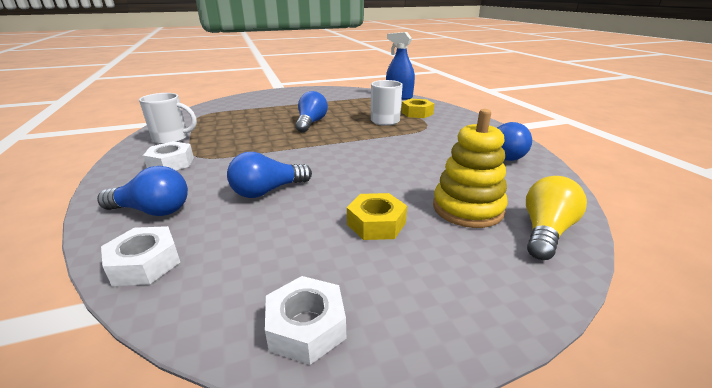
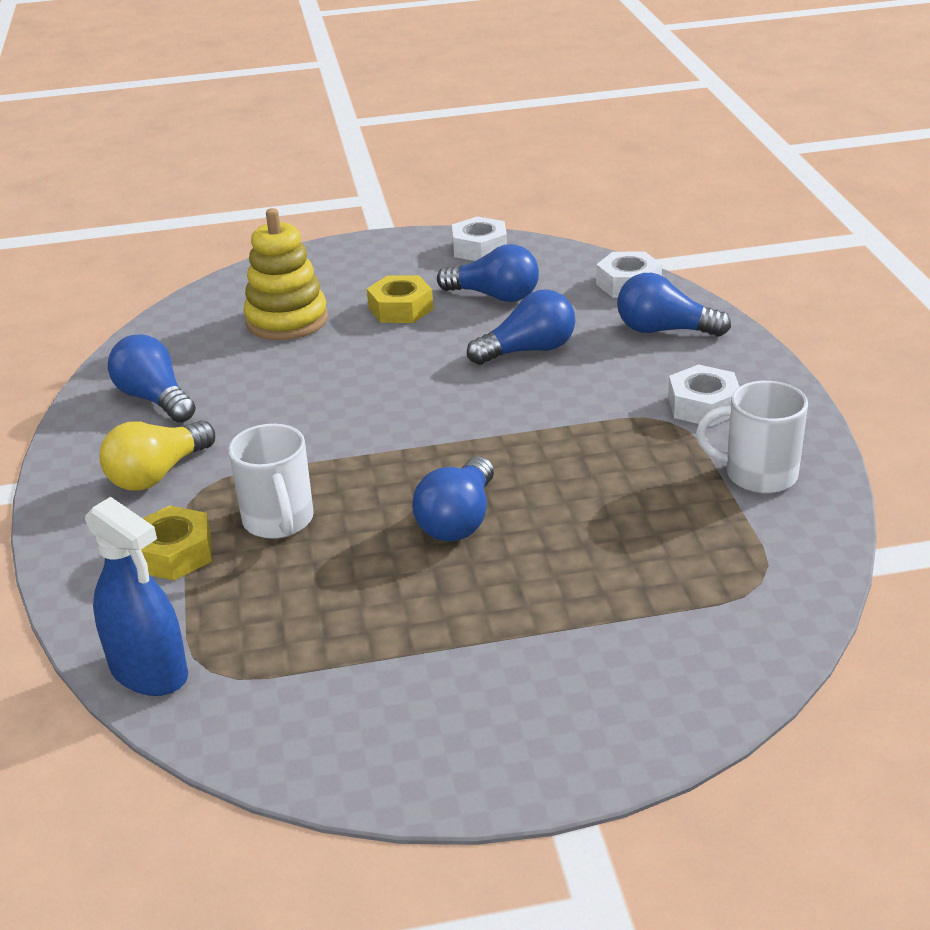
camera: 170 degrees left, 5 degrees up
yellow light bulb [526,176,587,260] -> yellow light bulb moved to [99,420,215,491]
none -> blue light bulb [437,244,539,302]

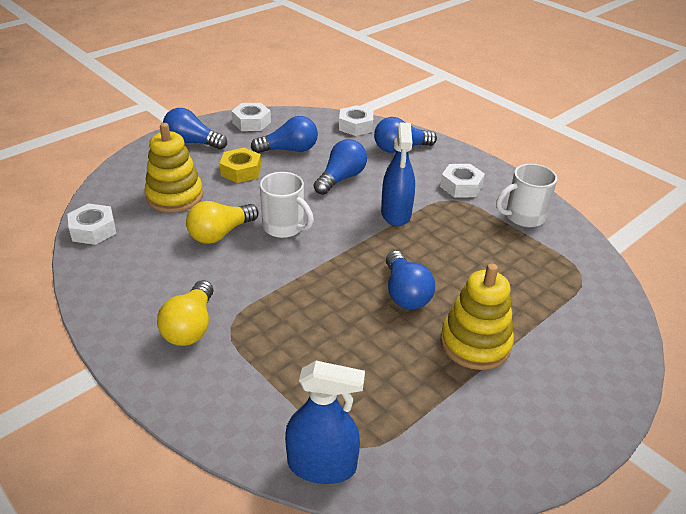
camera: 35 degrees left, 5 degrees up
blue light bulb [108,334,196,423] -> blue light bulb moved to [163,108,227,150]
yellow nut [141,506,212,580] -> none
white mug [228,424,314,539] -> white mug moved to [260,172,314,238]
none -> white nut [67,203,116,245]
none -> yellow light bulb [186,201,259,244]
none -> blue spray bottle [381,123,415,226]
none -> yellow stacking toy [441,263,514,370]

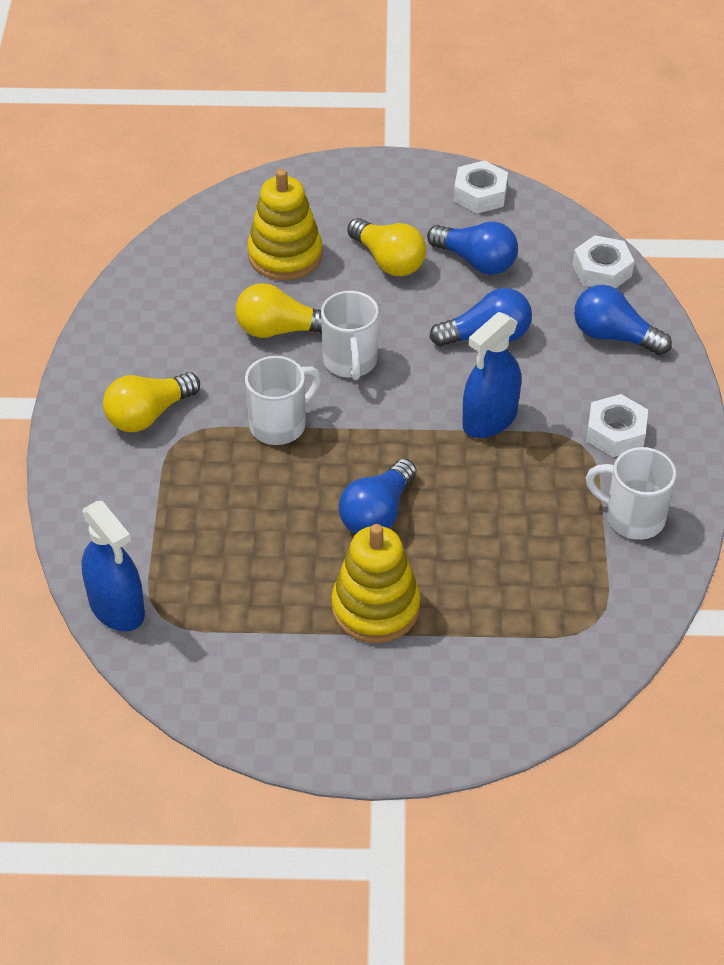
camera: 45 degrees right, 10 degrees up
white nut [67,203,116,245] -> none
blue light bulb [163,108,227,150] -> none
yellow nut [220,148,261,183] -> yellow light bulb [347,218,426,276]
none -> white mug [245,356,321,445]

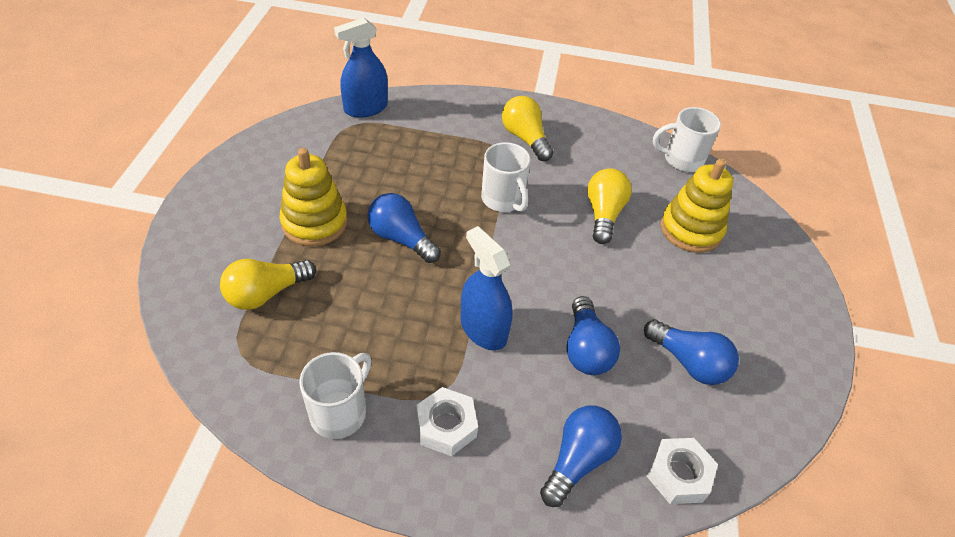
camera: 95 degrees right, 0 degrees up
white mug [321,291,379,380] -> white mug moved to [653,107,721,172]
yellow light bulb [347,218,426,276] -> yellow light bulb moved to [220,259,316,310]
blue light bulb [427,222,518,275] -> blue light bulb turned 90 degrees counterclockwise [644,319,739,385]
white nut [454,160,508,214] -> none

